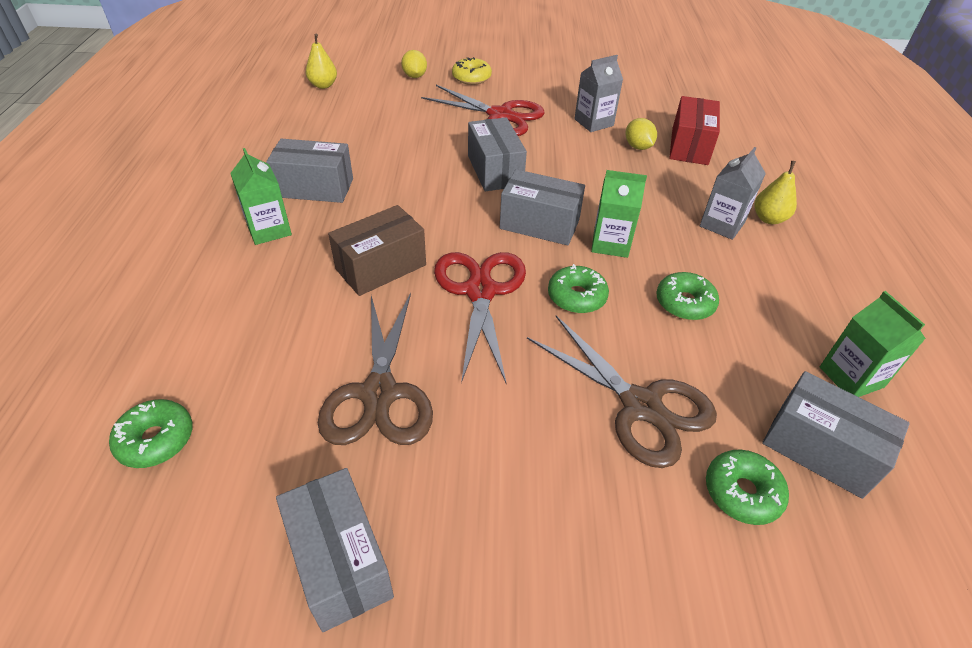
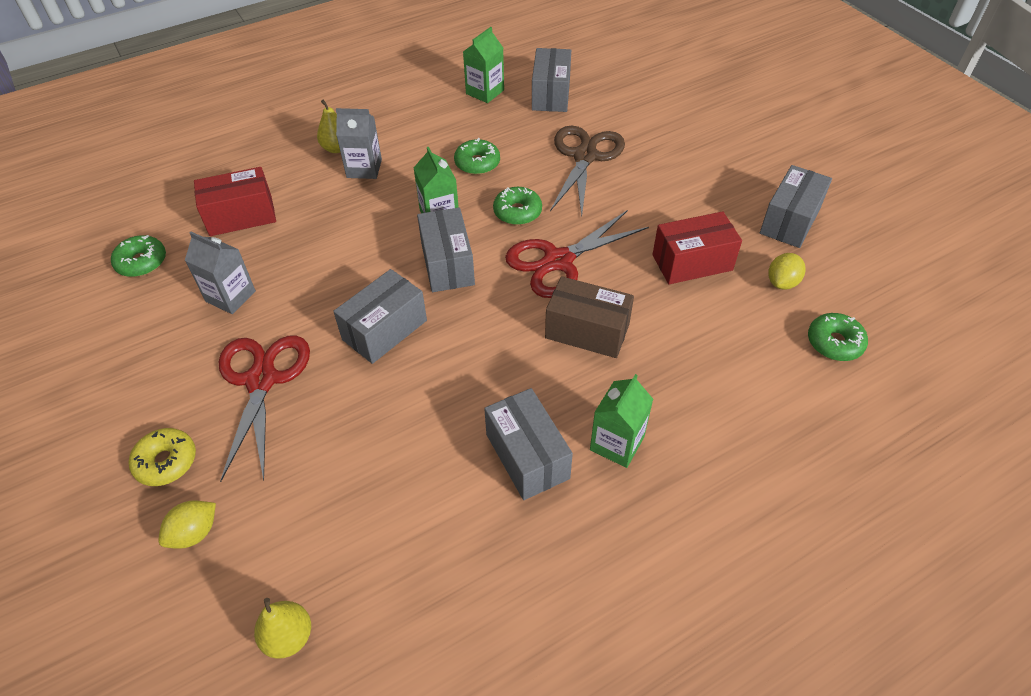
camera: 120 degrees left, 5 degrees up
brown scissors [318,293,433,445] -> red box [652,211,742,284]
yellow lemon [625,118,657,150] -> yellow lemon moved to [768,253,805,290]
green donut [706,450,789,525] -> green donut moved to [111,235,166,277]

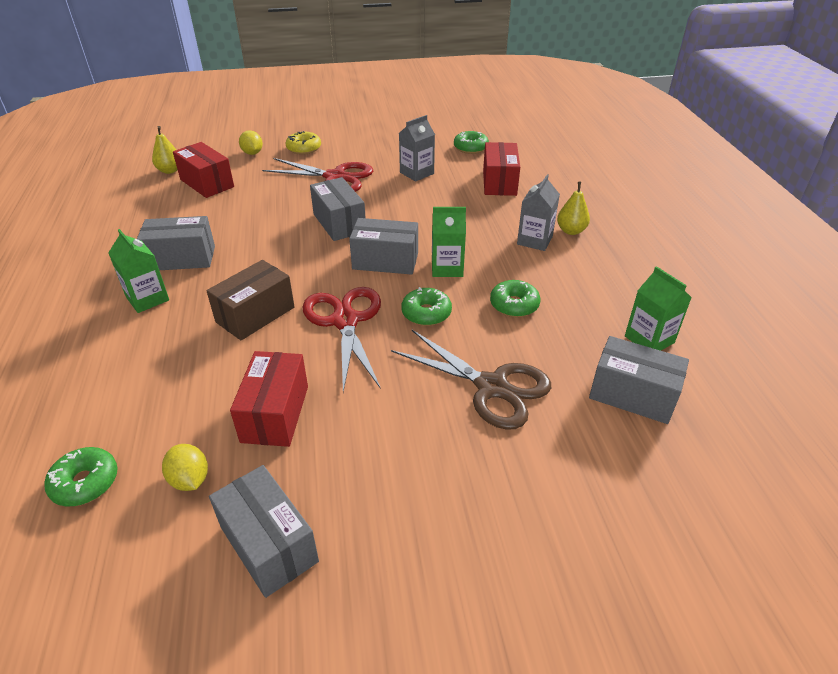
camera: 110 degrees right, 10 degrees down
none -> red box [173,142,234,198]

